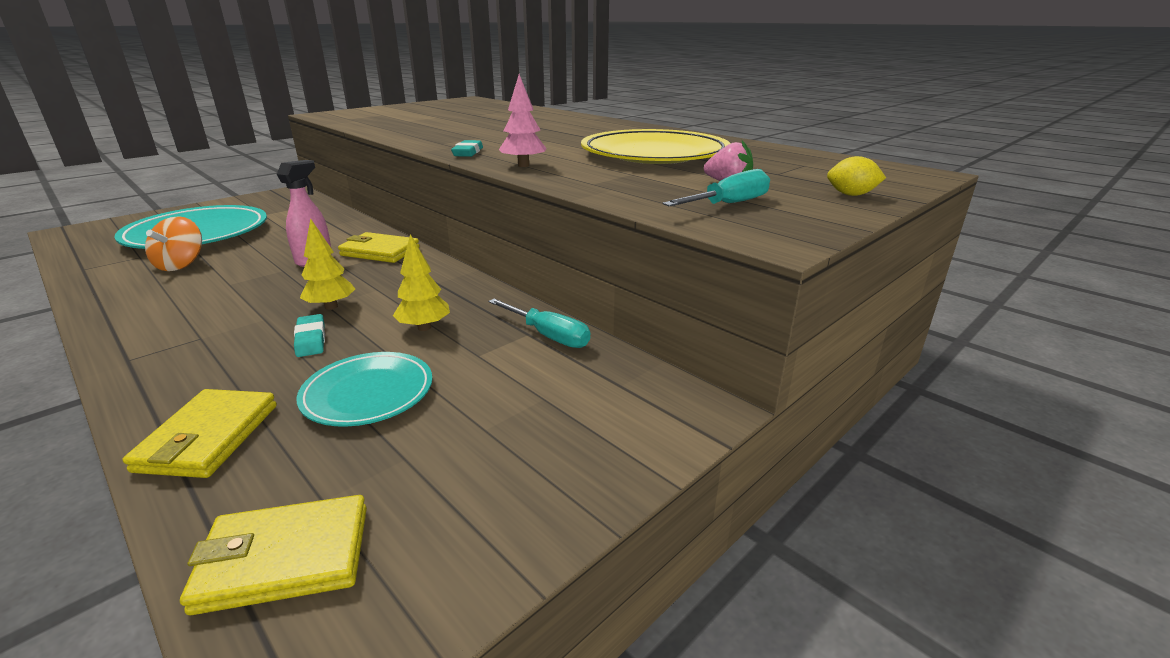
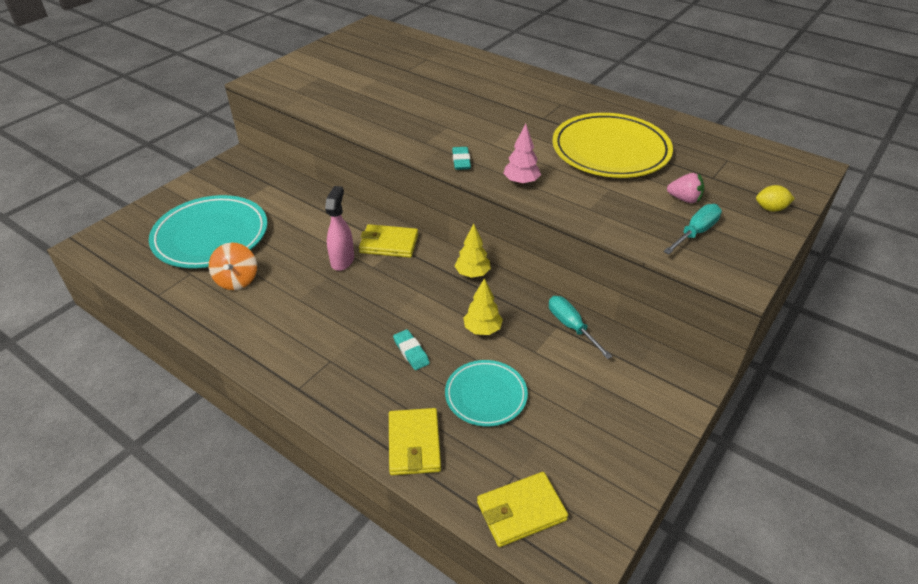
camera: 10 degrees left, 15 degrees up
yellow tree [300,218,355,310] -> yellow tree moved to [455,223,491,278]
turquoise screwdriver [488,299,590,348] -> turquoise screwdriver turned 150 degrees counterclockwise [549,296,612,359]

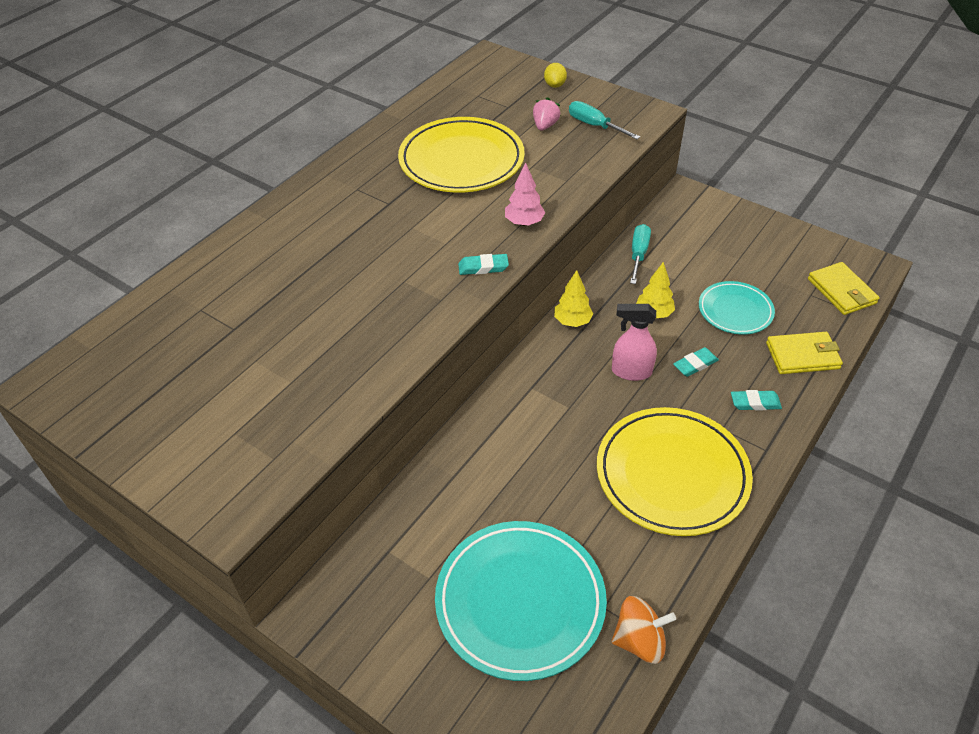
camera: 90 degrees left, 5 degrees up
orange spinning top [209,243,257,290] -> orange spinning top moved to [612,596,676,664]
pink spray bottle [325,186,354,271] -> pink spray bottle moved to [612,304,657,381]
yellow wallet [359,224,418,258] -> none
turquoise screwdriver [549,296,612,359] -> turquoise screwdriver turned 135 degrees clockwise [630,224,651,284]
none -> yellow plate [597,407,753,536]
none -> turquoise eraser [731,390,782,411]

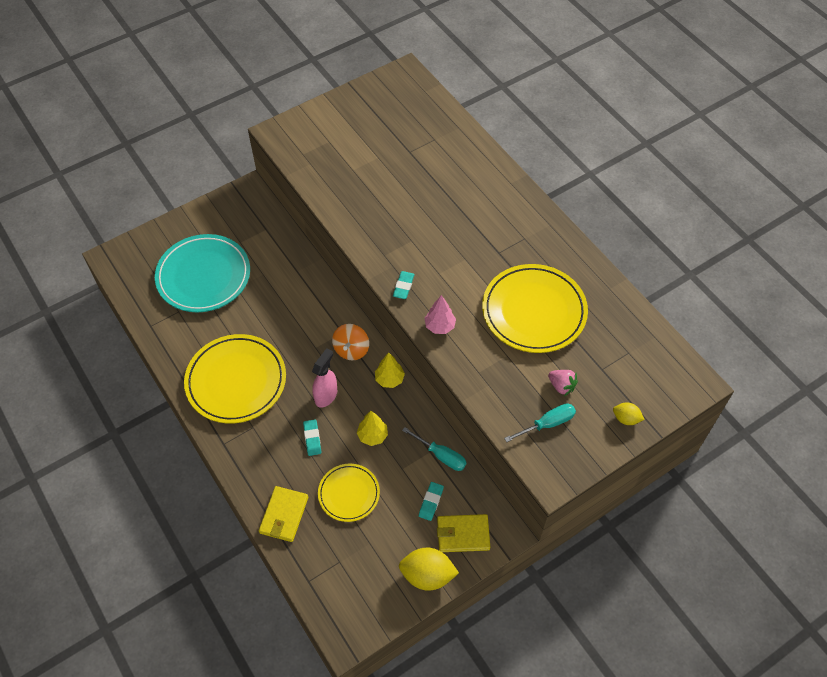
camera: 110 degrees right, 10 degrees up
orange spinning top [612,596,676,664] -> orange spinning top moved to [332,324,369,360]
turquoise plate [699,281,775,334] -> yellow plate [318,464,380,522]
turquoise eraser [731,390,782,411] -> turquoise eraser moved to [419,482,444,521]
yellow wallet [808,262,880,315] -> yellow wallet moved to [437,514,490,552]
none -> yellow lemon [399,547,459,591]

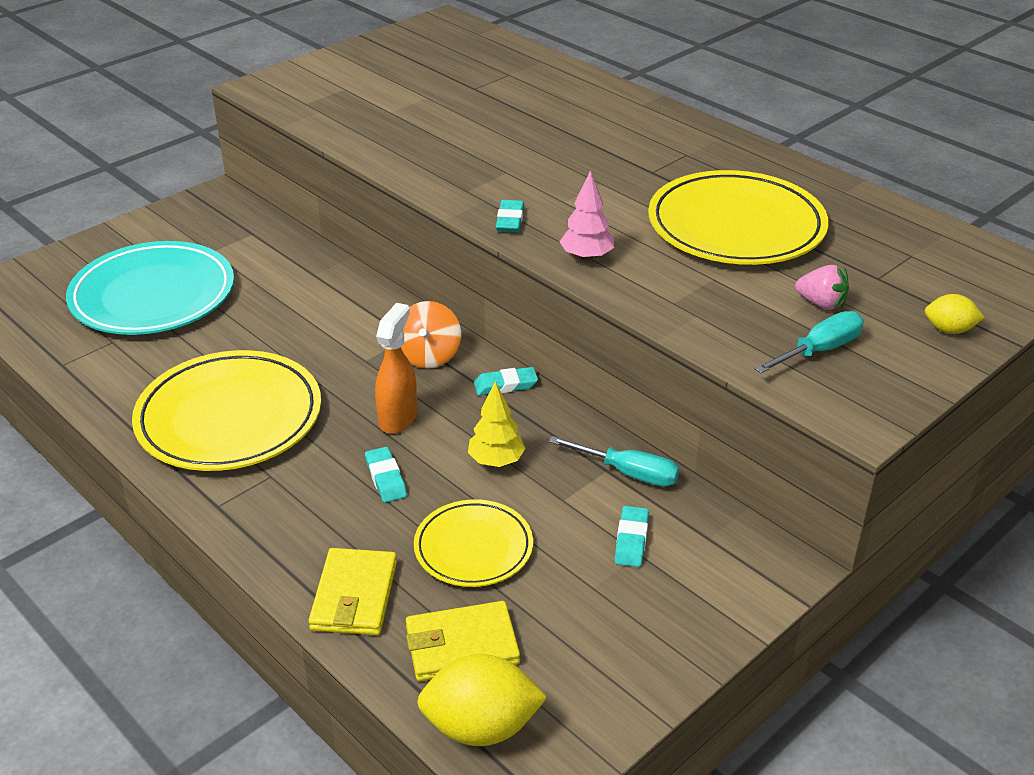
camera: 10 degrees left, 20 degrees down
pink spray bottle [312,348,337,408] -> orange spray bottle [375,303,417,434]
yellow tree [375,352,405,388] -> turquoise eraser [474,367,538,395]
yellow lemon [399,547,459,591] -> yellow lemon moved to [417,654,547,746]
yellow wallet [437,514,490,552] -> yellow wallet moved to [406,601,520,681]

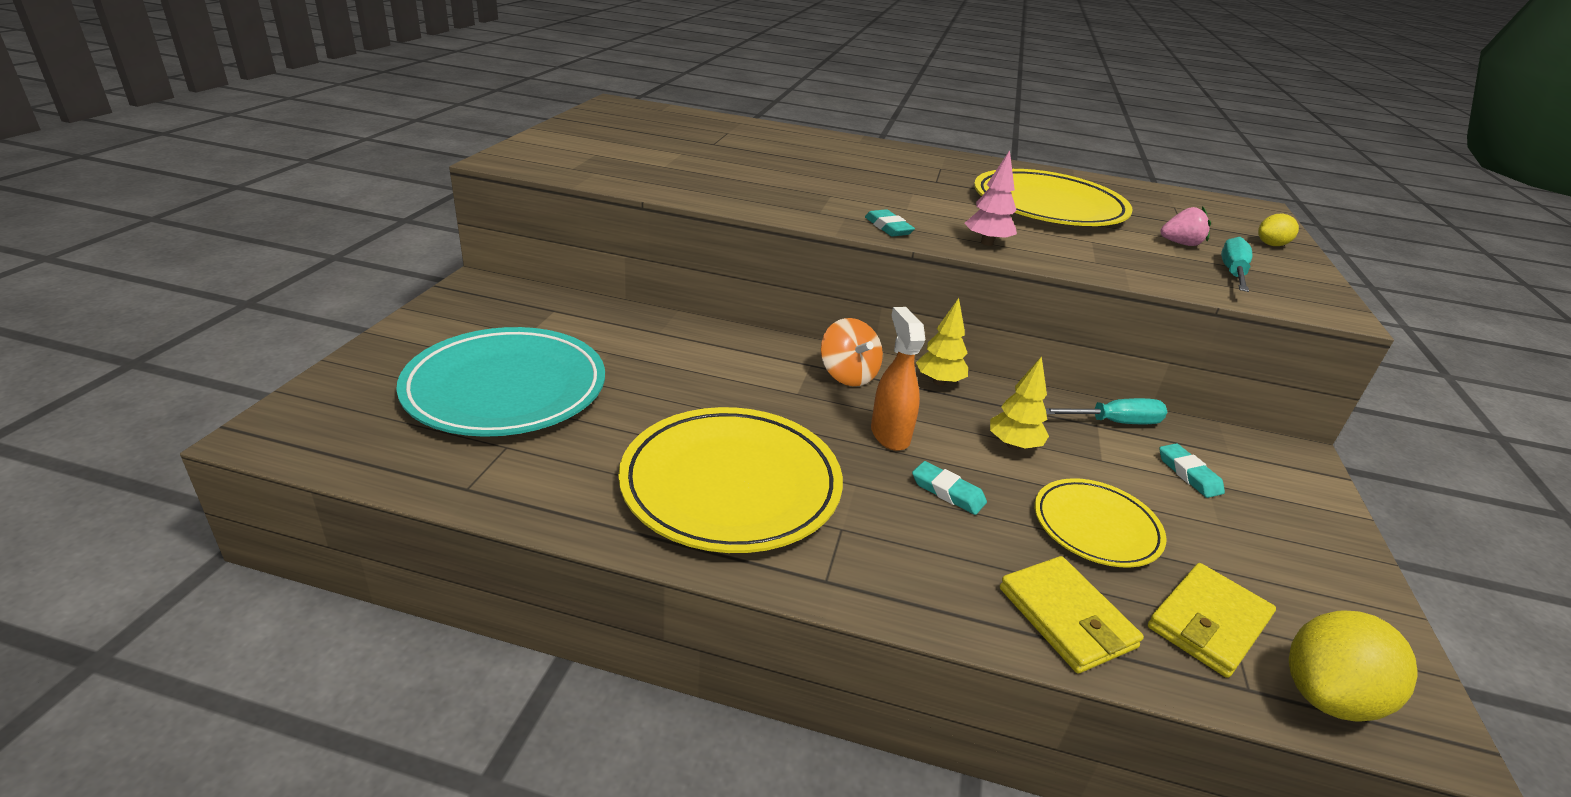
camera: 35 degrees left, 5 degrees down
turquoise eraser [474,367,538,395] -> yellow tree [916,298,968,386]

